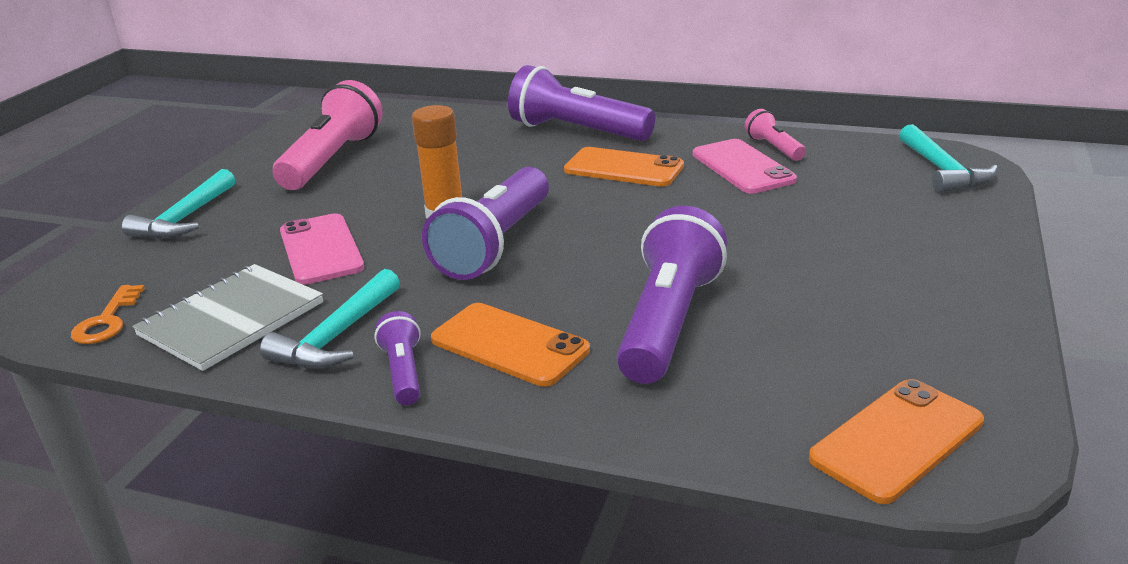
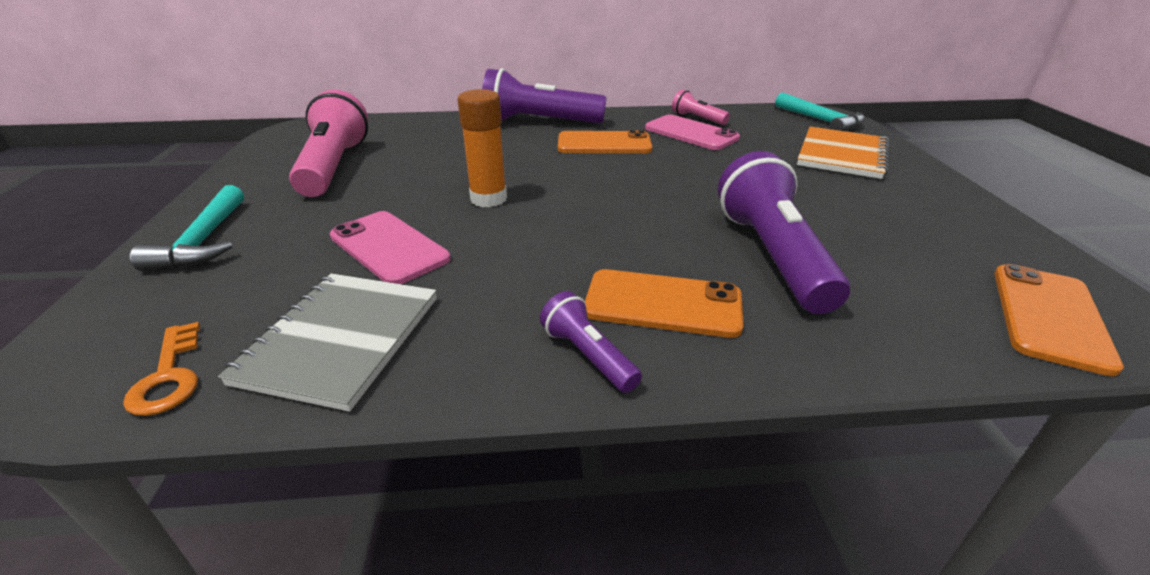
camera: 25 degrees left, 5 degrees up
turquoise hammer [260,269,400,369] -> none
purple flashlight [422,167,549,280] -> none
none -> orange notebook [797,127,889,179]

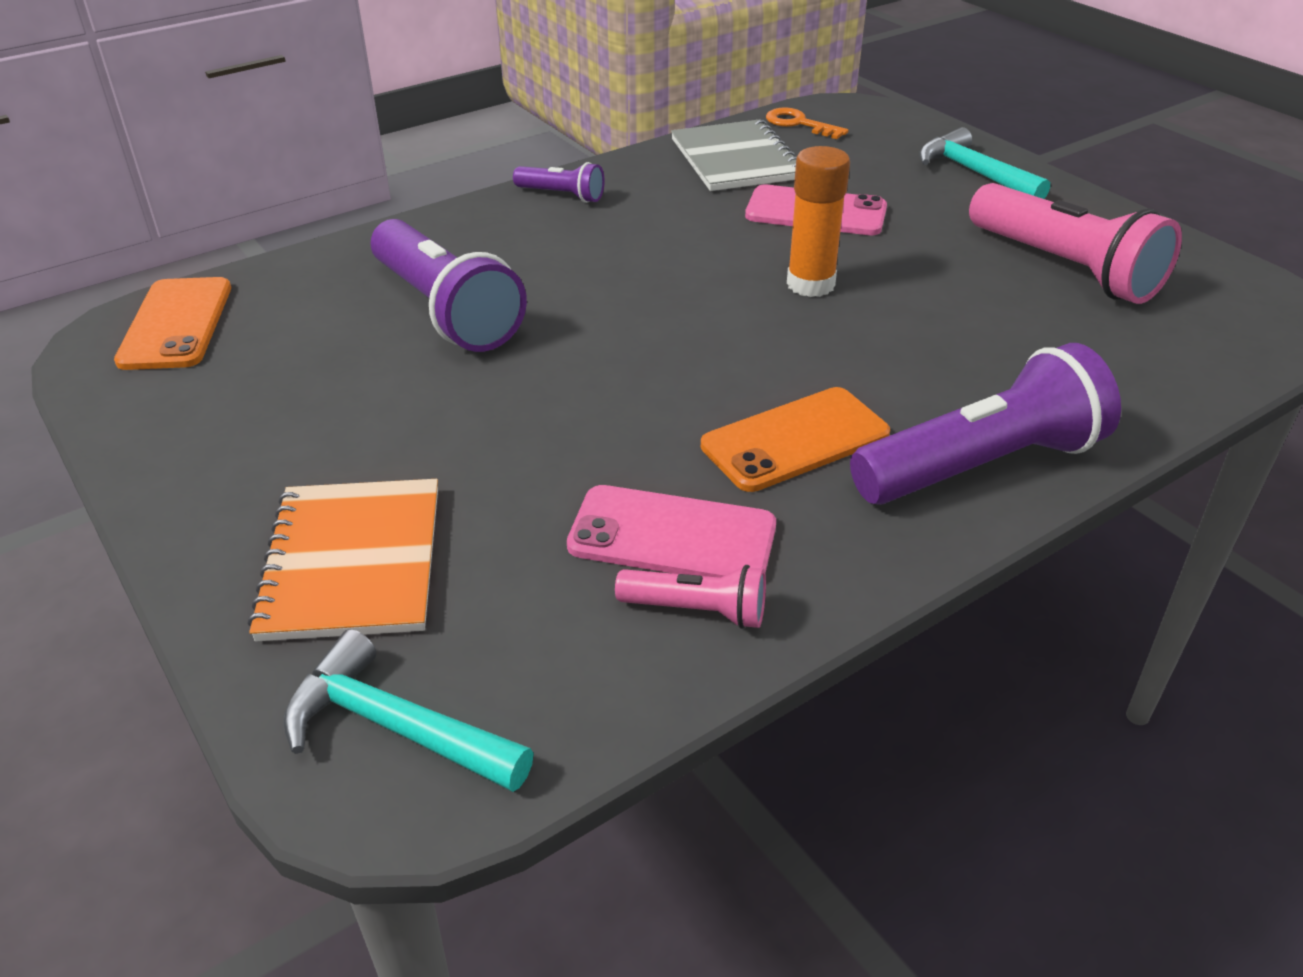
camera: 150 degrees right, 5 degrees up
orange phone [585,269,744,338] -> none

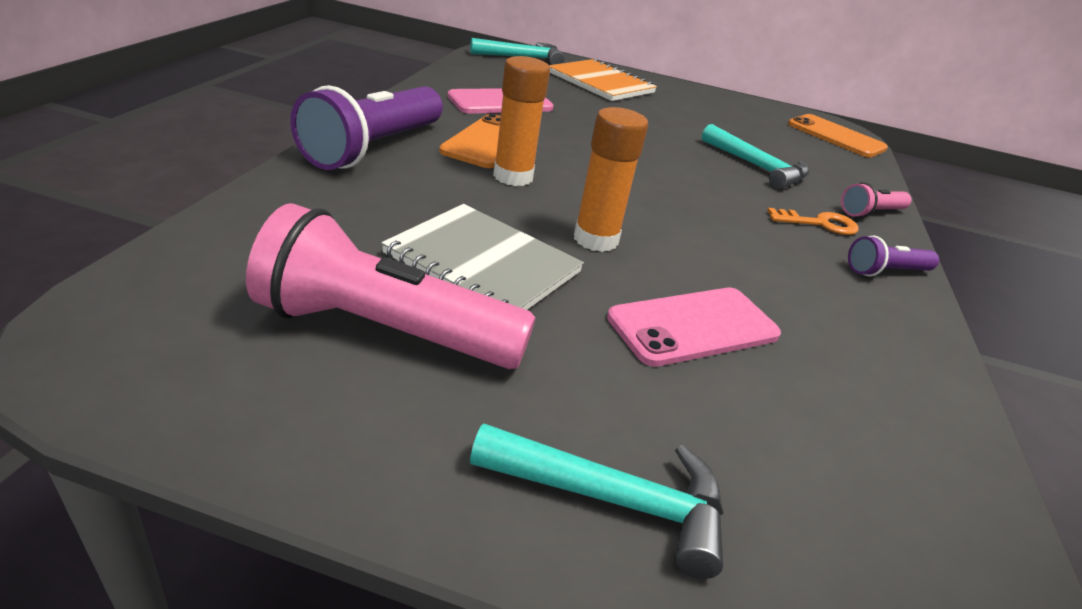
camera: 135 degrees right, 5 degrees down
purple flashlight [371,219,527,352] -> turquoise hammer [702,124,809,189]
pink flashlight [615,565,766,629] -> pink flashlight moved to [841,183,912,218]
grey notebook [671,119,797,191] -> grey notebook moved to [381,204,584,310]
orange key [766,107,849,139] -> orange key moved to [767,208,859,235]
none -> orange glue stick [493,56,550,186]

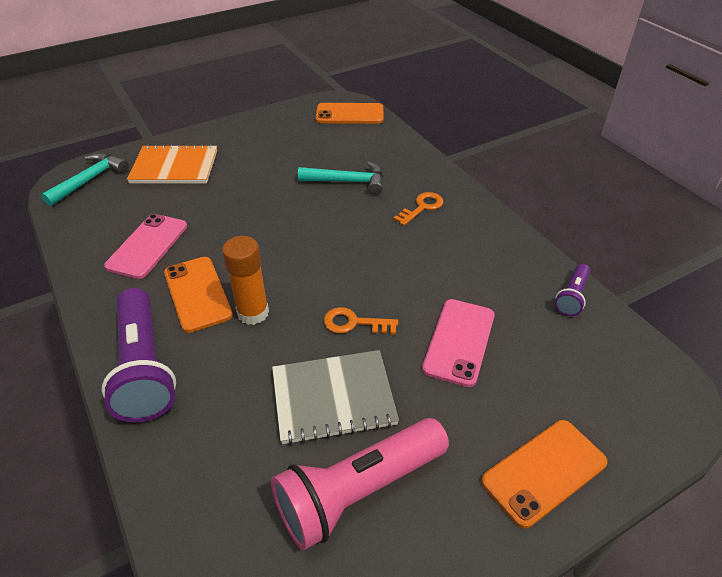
camera: 40 degrees left, 10 degrees up
turquoise hammer [470,424,724,579] -> orange phone [481,420,608,528]
orange glue stick [574,107,648,252] -> orange key [324,307,398,334]
pink flashlight [841,183,912,218] -> none
purple flashlight [848,236,939,276] -> purple flashlight moved to [555,264,590,316]

